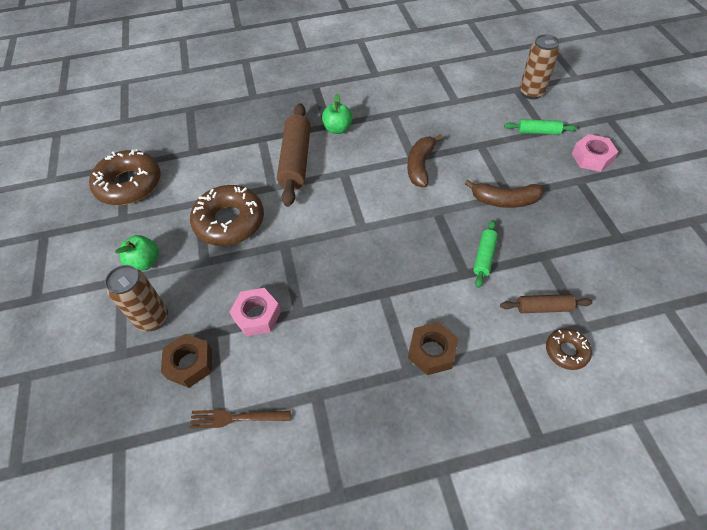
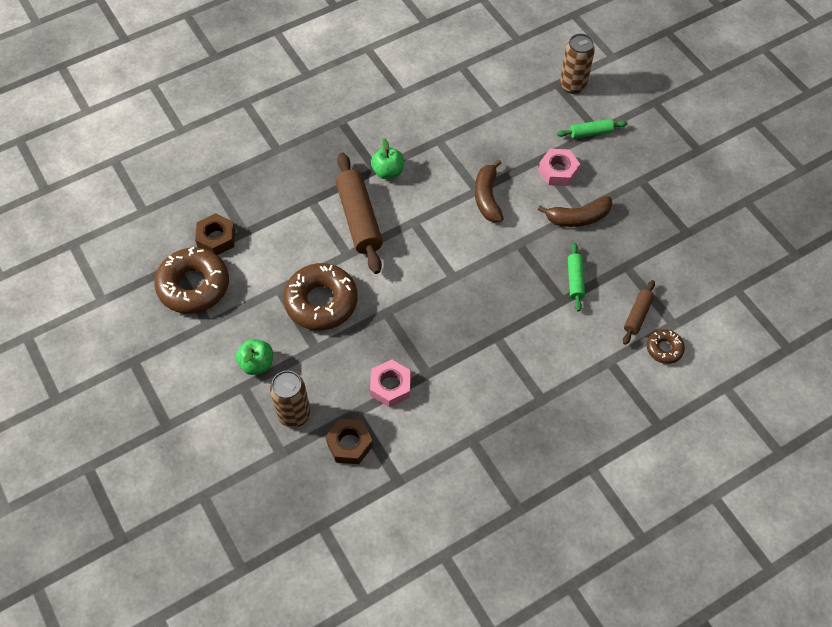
camera: 20 degrees left, 5 degrees up
brown fork [189,410,291,429] -> none
brown nut [408,322,458,375] -> brown nut moved to [195,213,235,255]
brown rolling pin [500,294,592,313] -> brown rolling pin turned 45 degrees counterclockwise [623,280,655,345]
pink nut [572,134,618,172] -> pink nut moved to [538,149,580,186]

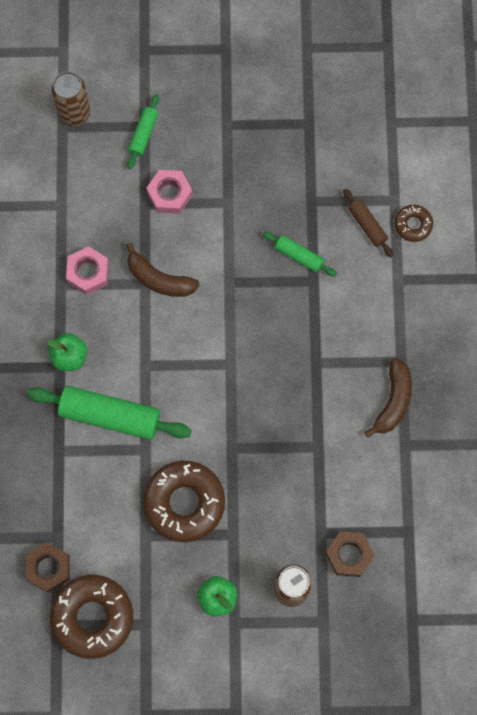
camera: 60 degrees left, 15 degrees up
brown rolling pin [336,153,383,274] -> green rolling pin [27,386,191,440]
pink nut [370,360,411,407] -> pink nut moved to [66,246,109,295]
brown banana [538,196,613,227] -> brown banana moved to [364,358,412,438]

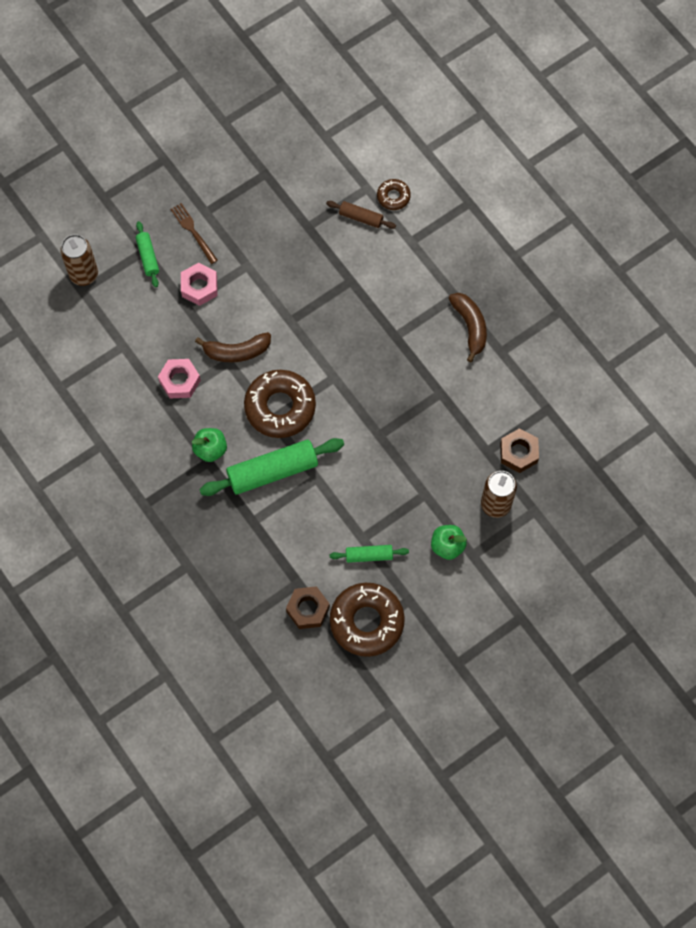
camera: 35 degrees left, 5 degrees down
brown donut [143,461,225,542] -> brown donut moved to [244,370,316,438]
green rolling pin [262,232,337,276] -> green rolling pin moved to [330,545,409,563]
none -> brown fork [170,203,218,264]

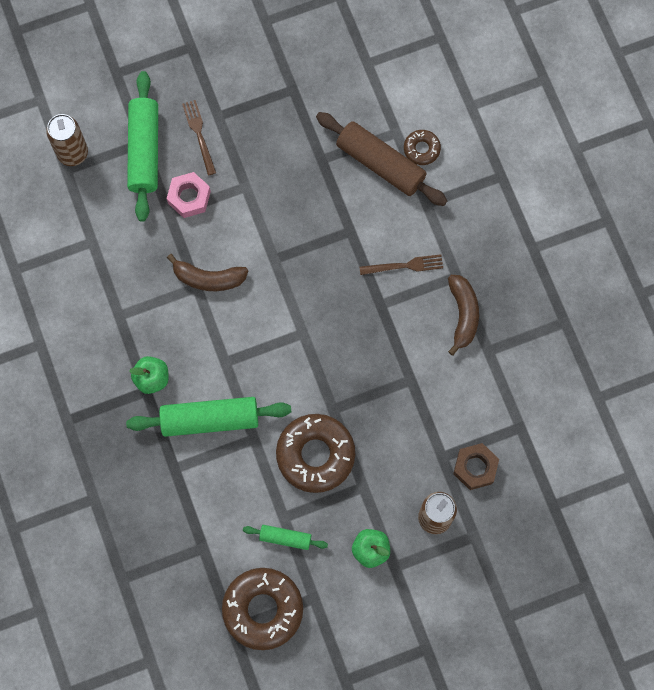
camera: 15 degrees right, 5 degrees up
green rolling pin [136,221,159,288] -> green rolling pin [127,71,158,222], size x1.94
pink nut [158,359,201,398] -> none
brown donut [244,370,316,438] -> brown donut moved to [276,414,355,493]
brown nut [286,586,330,629] -> none
brown rolling pin [326,201,396,229] -> brown rolling pin [316,112,447,206], size x1.94
none -> brown fork [359,254,443,275]

